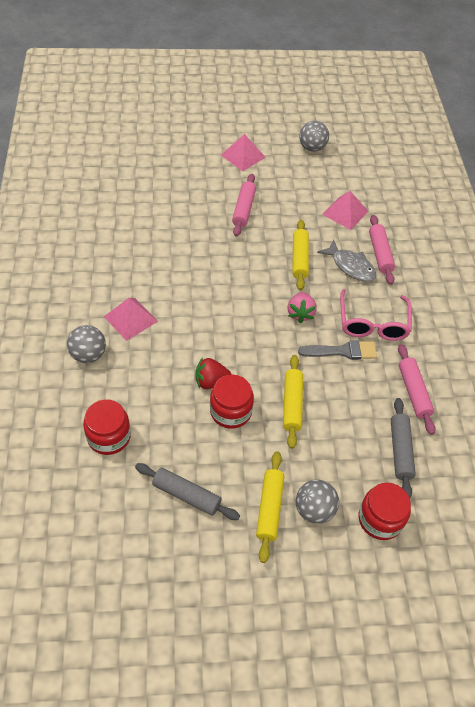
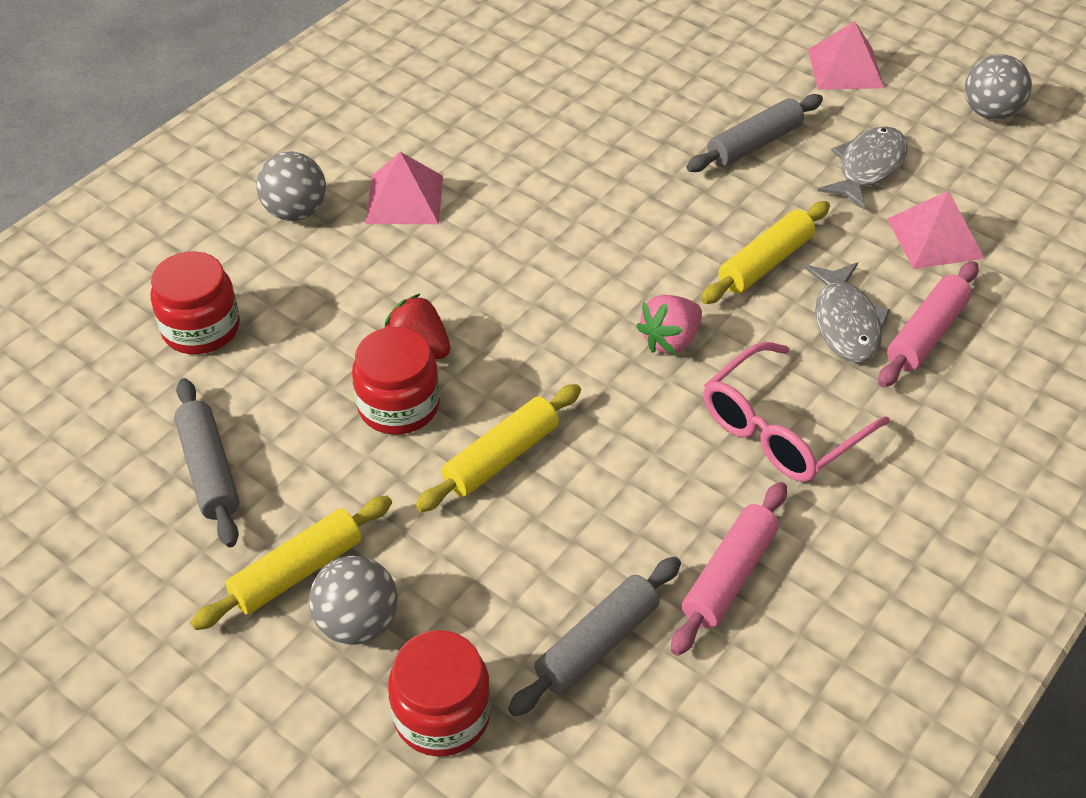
camera: 45 degrees right, 5 degrees down
pink rolling pin [232,174,256,236] -> grey rolling pin [686,94,823,172]
grey brush [298,340,377,360] -> none
none -> grey fish [818,126,908,210]

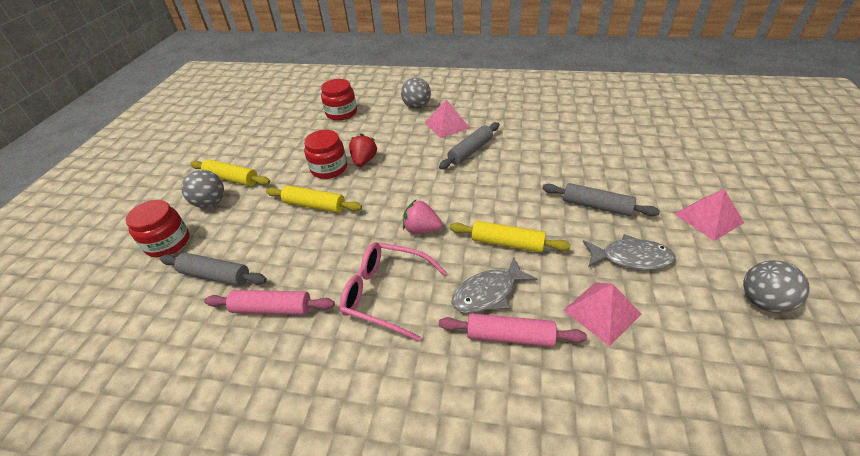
camera: 65 degrees right, 5 degrees down
grey rolling pin [174,378,239,547] -> grey rolling pin moved to [439,122,499,169]

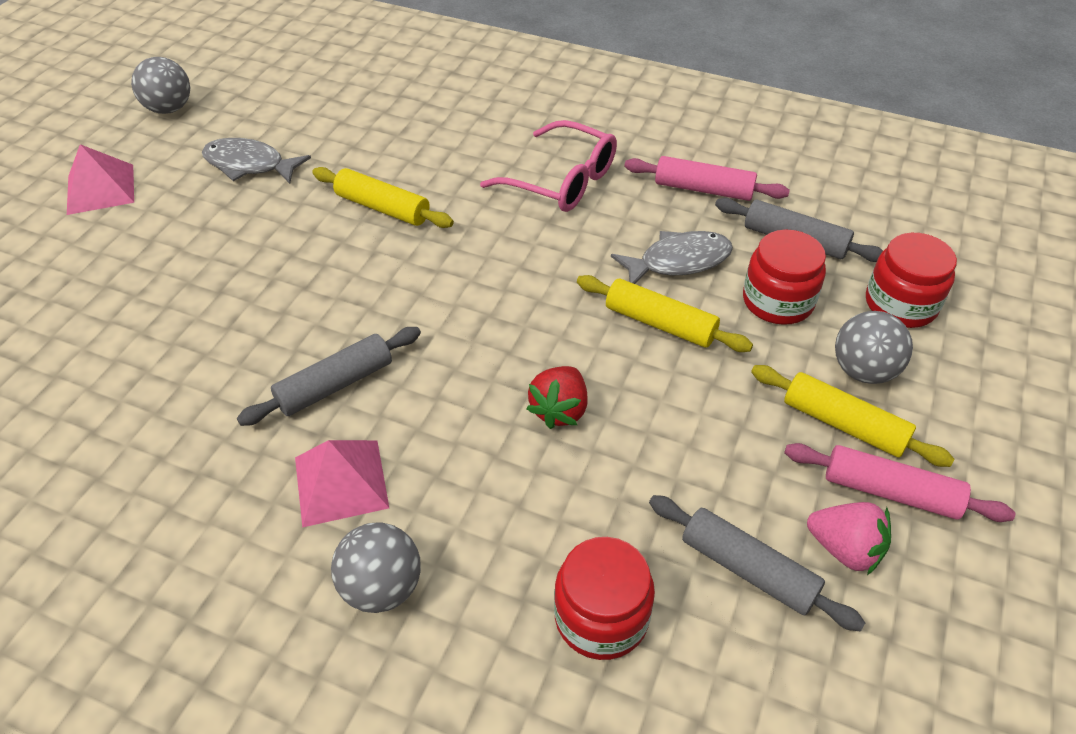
camera: 170 degrees left, 5 degrees up
red jar [304,130,347,179] -> red jar moved to [743,230,826,325]
pink strawberry [403,199,442,233] -> pink strawberry moved to [807,502,891,575]
pink rolling pin [439,313,587,347] -> pink rolling pin moved to [784,443,1015,522]
grey fish [451,258,537,313] -> grey fish moved to [611,231,733,284]
grey rolling pin [542,183,660,216] -> grey rolling pin moved to [649,495,865,632]
pink pyramid [563,282,641,346] -> none

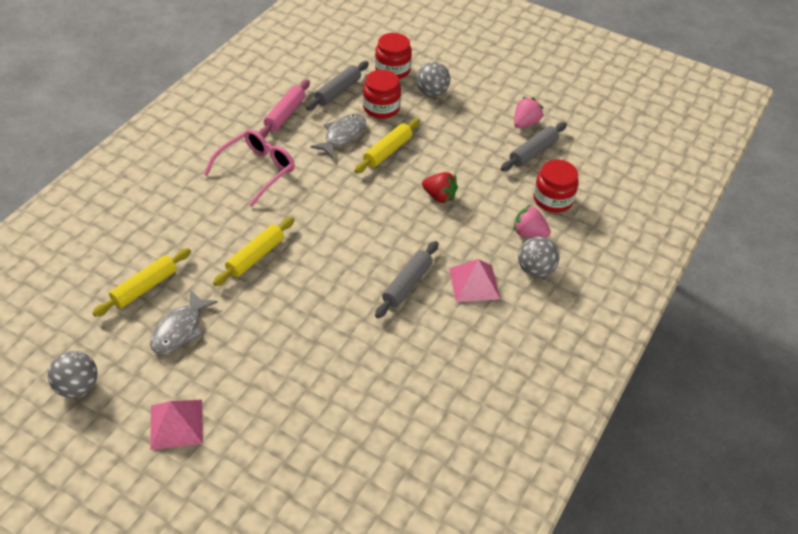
camera: 85 degrees left, 0 degrees up
grey rolling pin [237,327,421,426] -> grey rolling pin turned 60 degrees clockwise [375,241,438,318]
grey fish [611,231,733,284] -> grey fish turned 45 degrees clockwise [311,114,366,158]
yellow rolling pin [751,365,954,467] -> yellow rolling pin moved to [92,248,191,317]
pink rolling pin [784,443,1015,522] -> none
none -> pink strawberry [513,205,551,238]

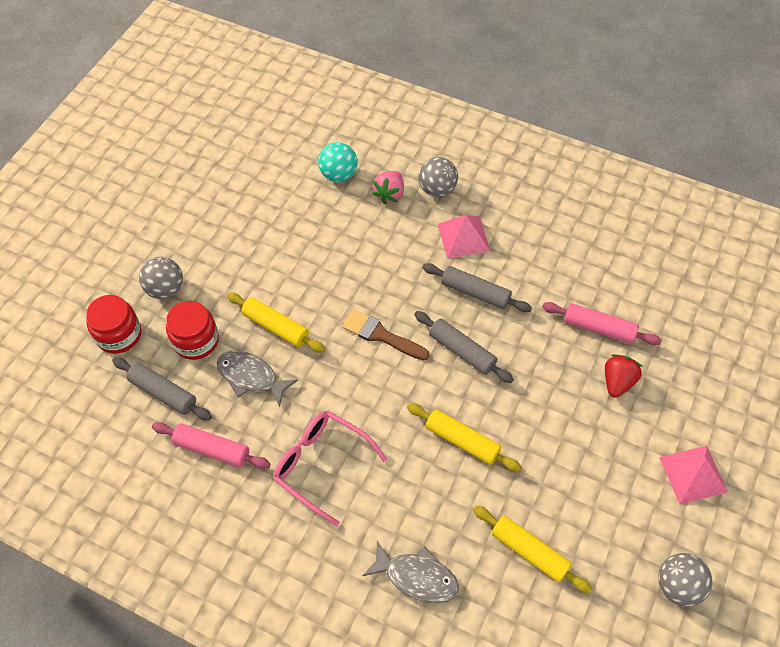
camera: 90 degrees left, 10 degrees up
grey fish [150,289,218,354] -> grey fish moved to [363,541,459,603]
red strawberry [422,172,458,203] -> red strawberry moved to [605,354,643,398]
grey rolling pin [501,122,567,171] -> grey rolling pin moved to [414,311,514,383]
pink strawberry [514,97,544,128] -> none
red jar [534,160,579,213] -> turquoise ball [318,142,358,182]
none -> brown brush [343,309,429,360]
none -> pink rolling pin [542,302,662,345]

